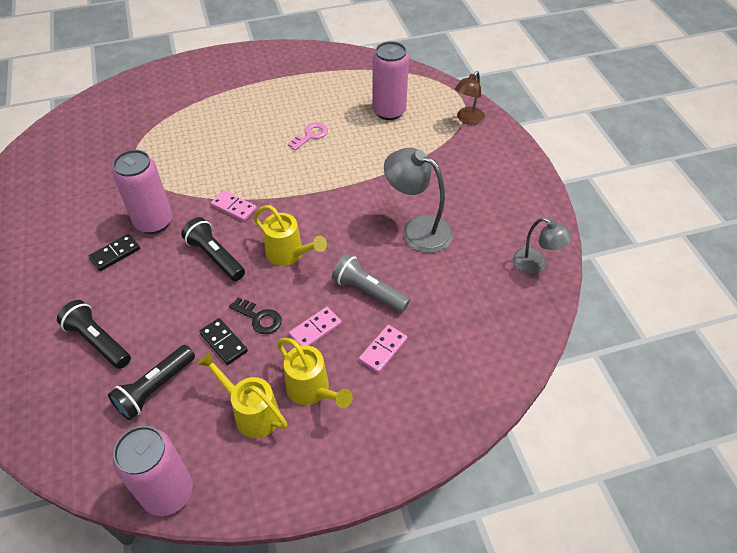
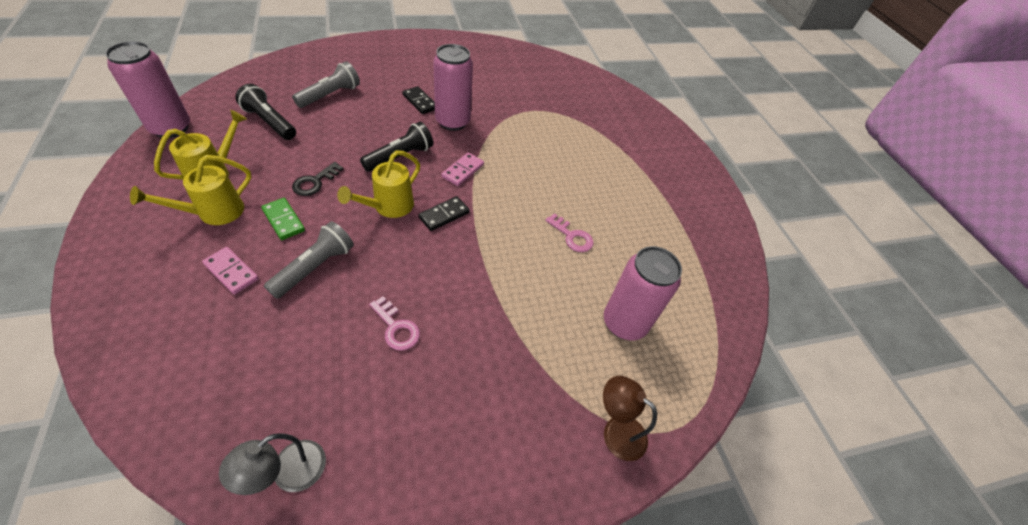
camera: 85 degrees right, 0 degrees up
black flashlight [57,300,131,369] -> grey flashlight [292,61,360,108]
black domino [199,318,248,365] -> black domino moved to [418,196,470,231]
pink domino [289,307,342,346] -> green domino [261,198,305,240]
grey lamp [384,148,453,253] -> pink key [369,296,420,351]

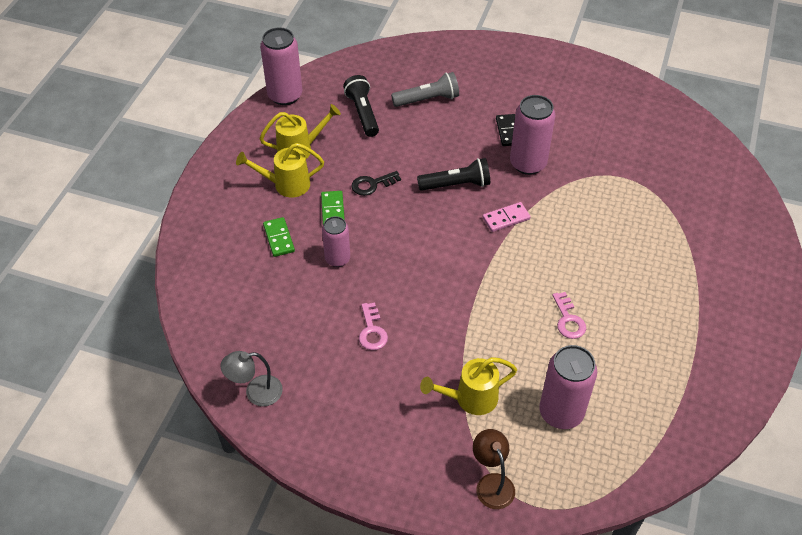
camera: 40 degrees right, 0 degrees up
pink domino [202,247,259,294] -> green domino [263,217,295,257]
grey flashlight [264,221,354,299] -> pink can [322,216,350,267]
yellow watering can [337,150,420,218] -> yellow watering can moved to [420,357,517,415]
black domino [418,196,470,231] -> none

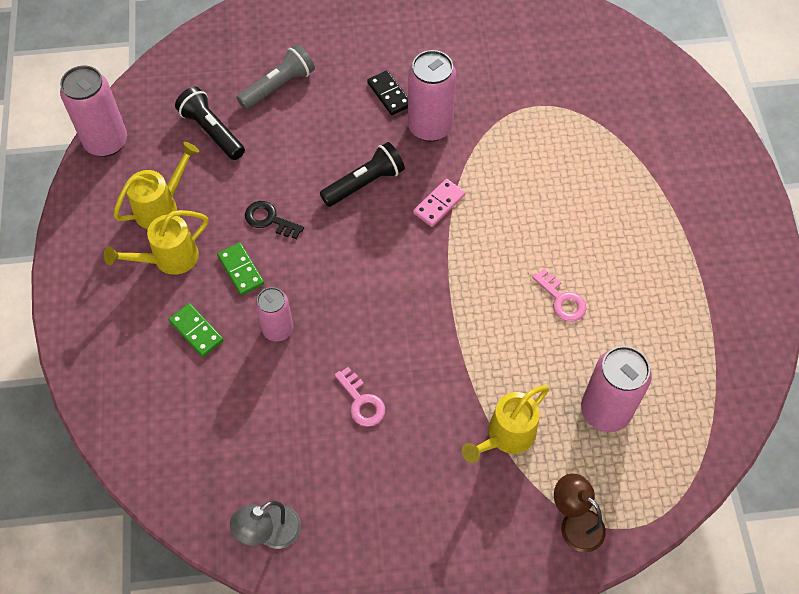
camera: 25 degrees left, 10 degrees up
black key [351,171,401,196] -> black key turned 75 degrees clockwise [245,201,304,239]

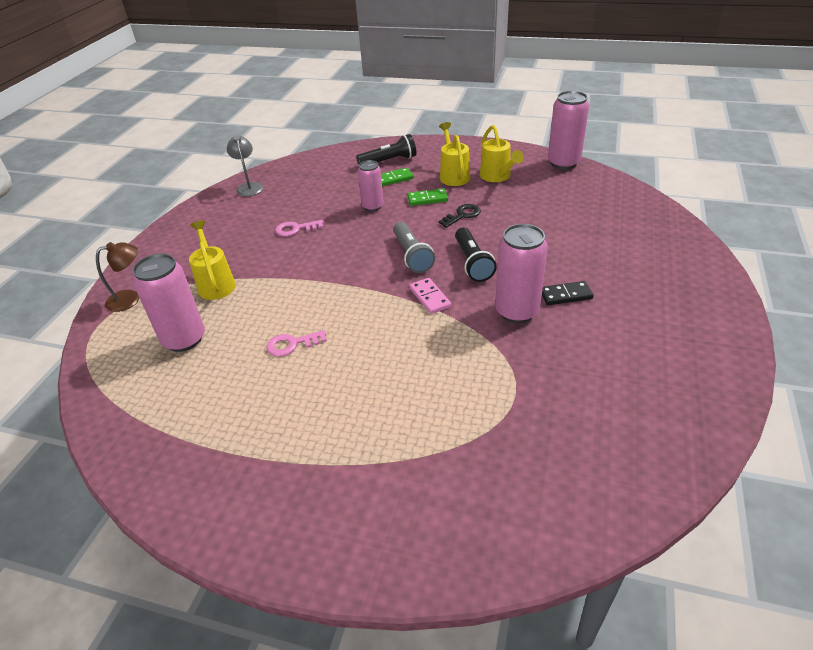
camera: 115 degrees right, 20 degrees down
black flashlight [175,87,245,160] -> black flashlight moved to [356,134,417,165]
grey flashlight [236,44,315,110] -> grey flashlight moved to [393,222,435,273]

